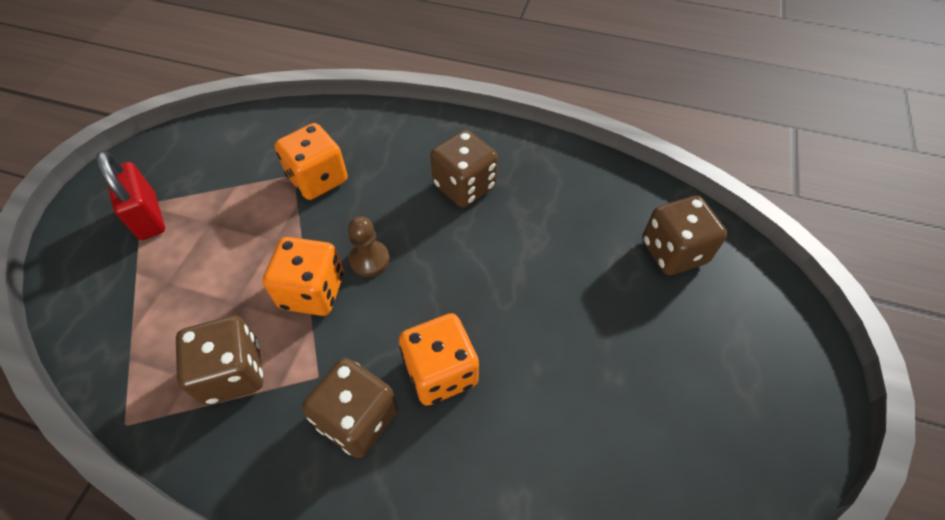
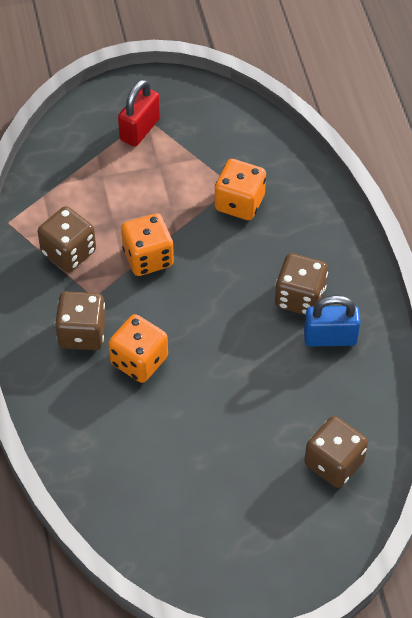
camera: 60 degrees right, 0 degrees up
brown pawn [348,216,390,277] -> none
none -> blue padlock [304,295,361,347]

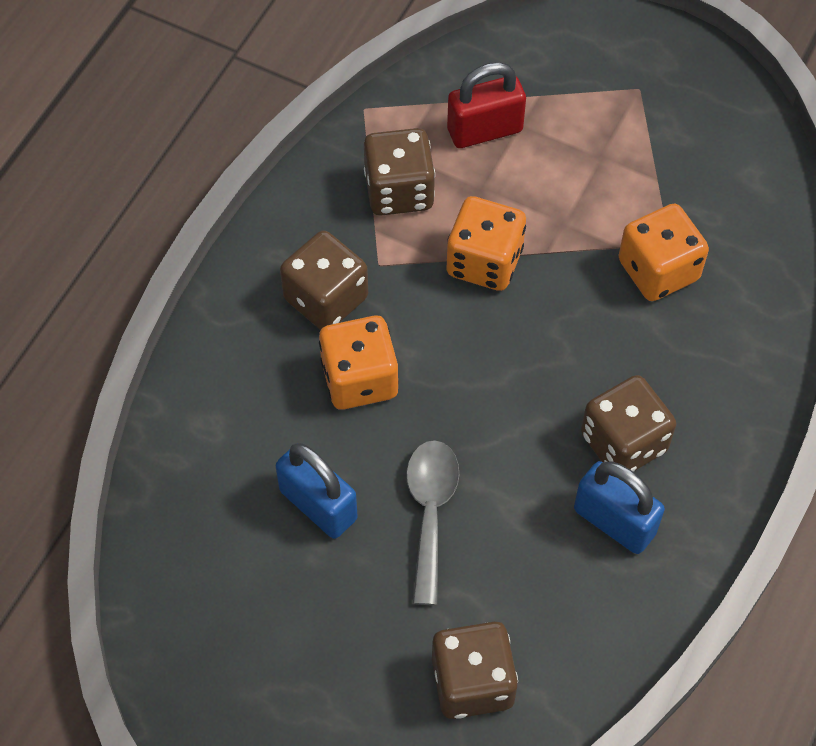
camera: 40 degrees right, 5 degrees up
red padlock [118,79,160,147] -> red padlock moved to [447,62,526,148]
none -> blue padlock [276,443,358,539]
none -> grey spoon [406,440,459,605]

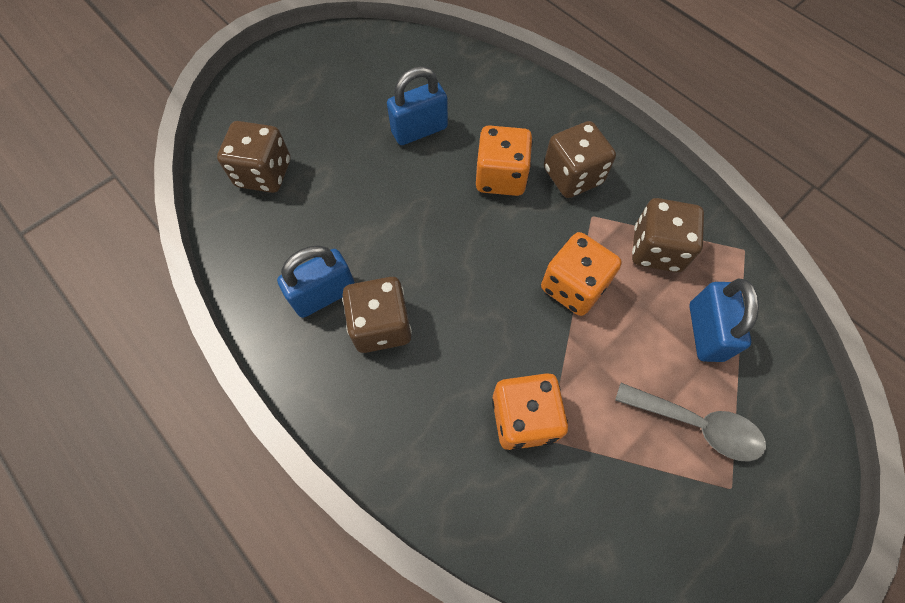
camera: 110 degrees right, 5 degrees up
grey spoon [406,440,459,605] -> grey spoon moved to [615,383,766,462]
red padlock [447,62,526,148] -> blue padlock [689,279,759,362]

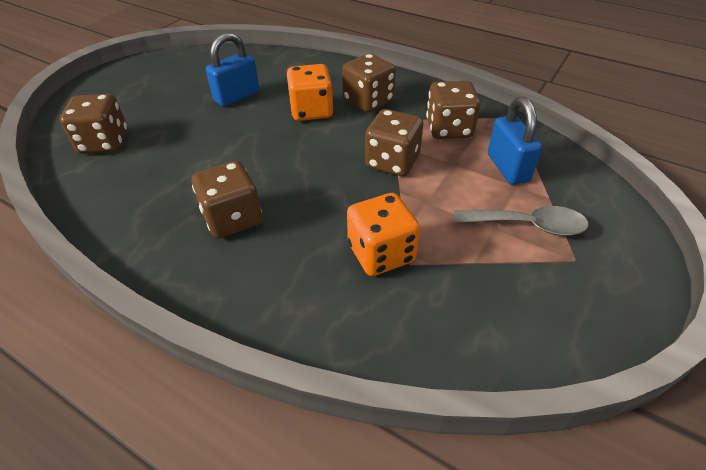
camera: 15 degrees left, 20 degrees down
blue padlock [277,245,355,318] -> none
orange dice [541,232,622,316] -> brown dice [365,109,423,176]

